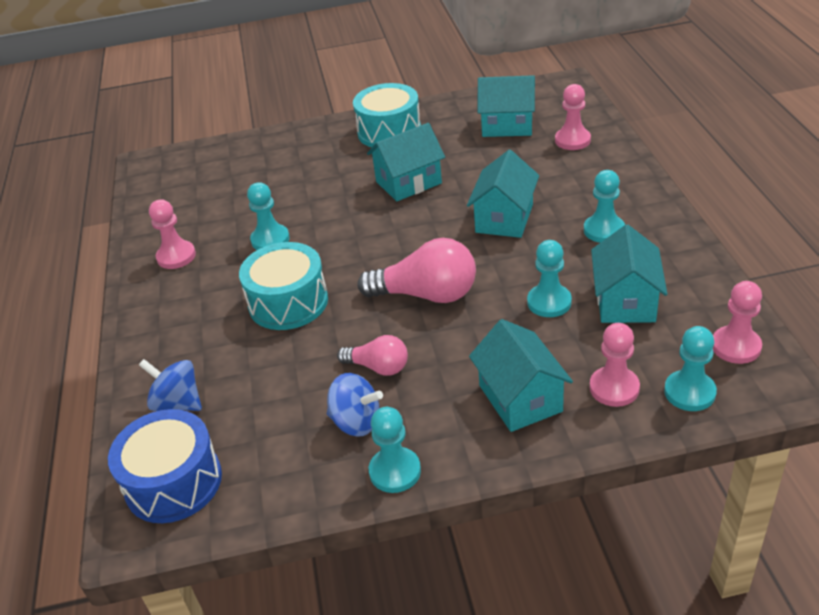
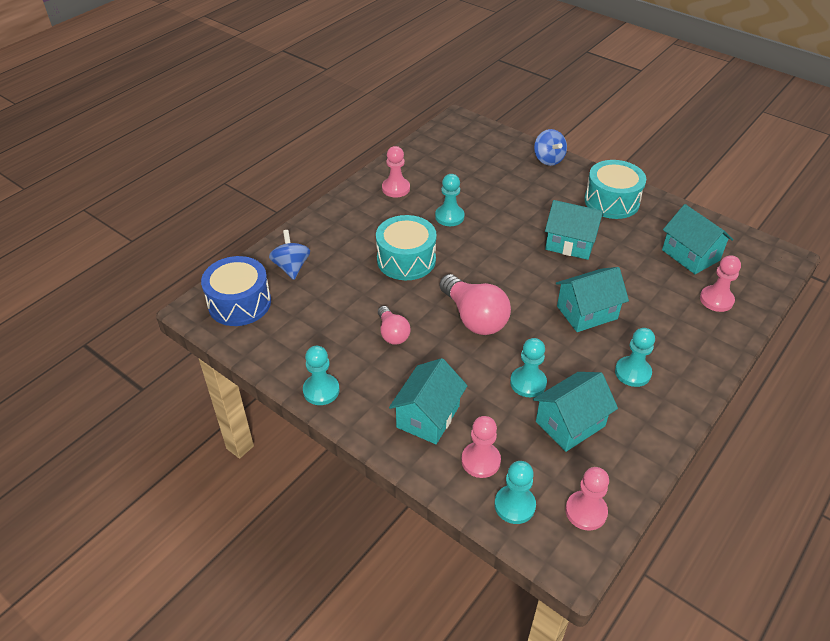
camera: 45 degrees right, 5 degrees up
blue spinning top [327,373,383,437] -> blue spinning top moved to [534,129,567,166]

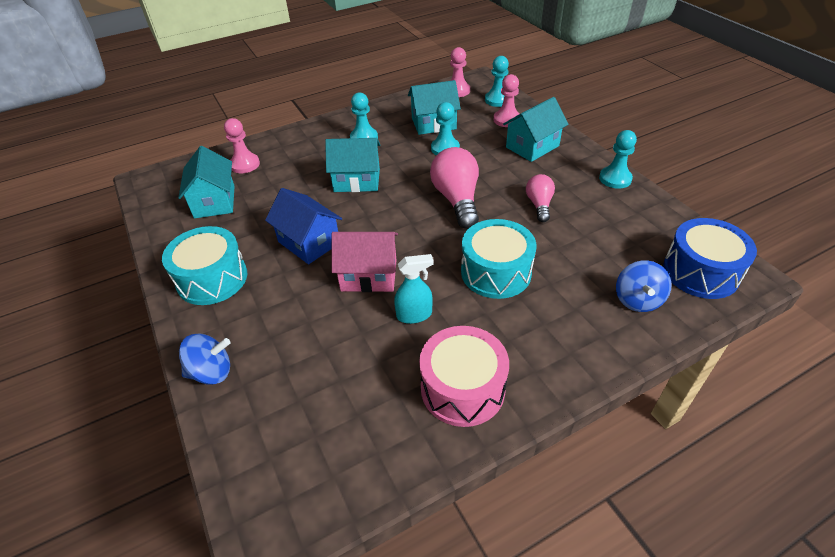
camera: 155 degrees left, 0 degrees up
pink pawn [382,146,410,198] -> pink drum [419,326,509,427]
turquoise pawn [435,174,465,226] -> turquoise spray bottle [394,254,434,324]
blue spinning top [534,129,567,166] -> blue spinning top turned 75 degrees clockwise [179,333,230,385]
turquoise house [545,200,604,260] -> blue house [265,188,342,264]
none -> pink house [331,232,398,292]

